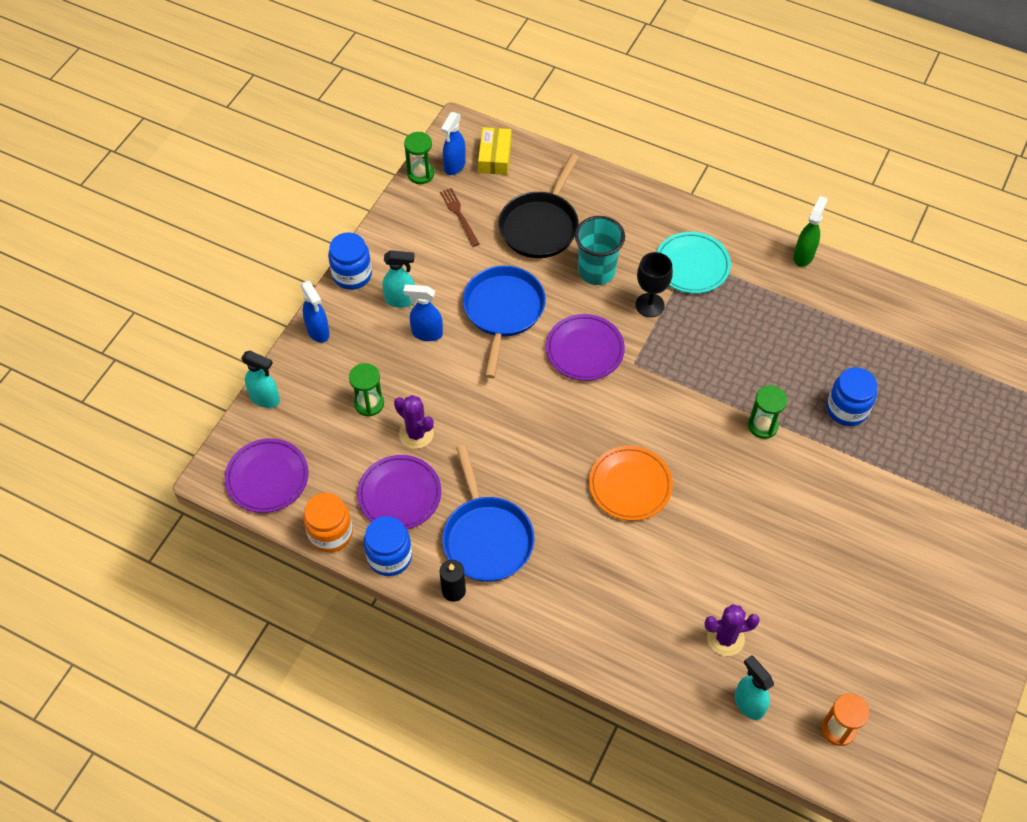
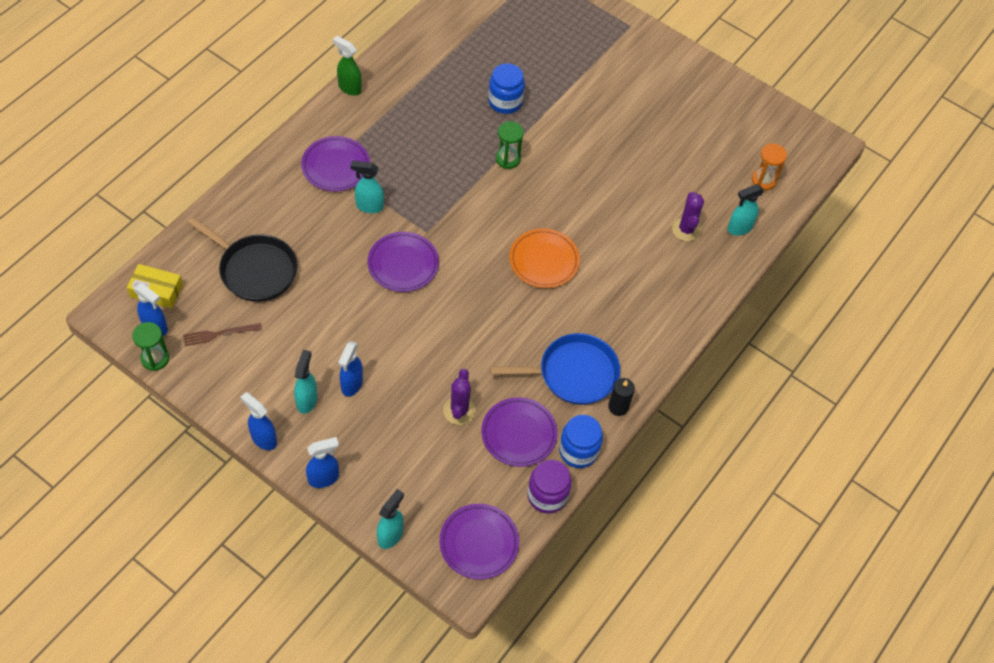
camera: 85 degrees left, 0 degrees up
orange jar [303,493,353,553] -> purple jar [527,460,572,514]
blue jar [328,232,372,290] -> blue spray bottle [240,392,277,450]
green hourglass [349,363,384,417] -> none
purple cactus [394,395,434,449] -> purple cactus turned 45 degrees counterclockwise [443,369,475,425]
blue pan [463,266,546,378] -> none
turquoise cup [575,216,625,285] -> none
black goblet [635,252,673,317] -> turquoise spray bottle [350,161,384,213]
turquoise plate [657,232,731,293] -> purple plate [301,136,370,192]

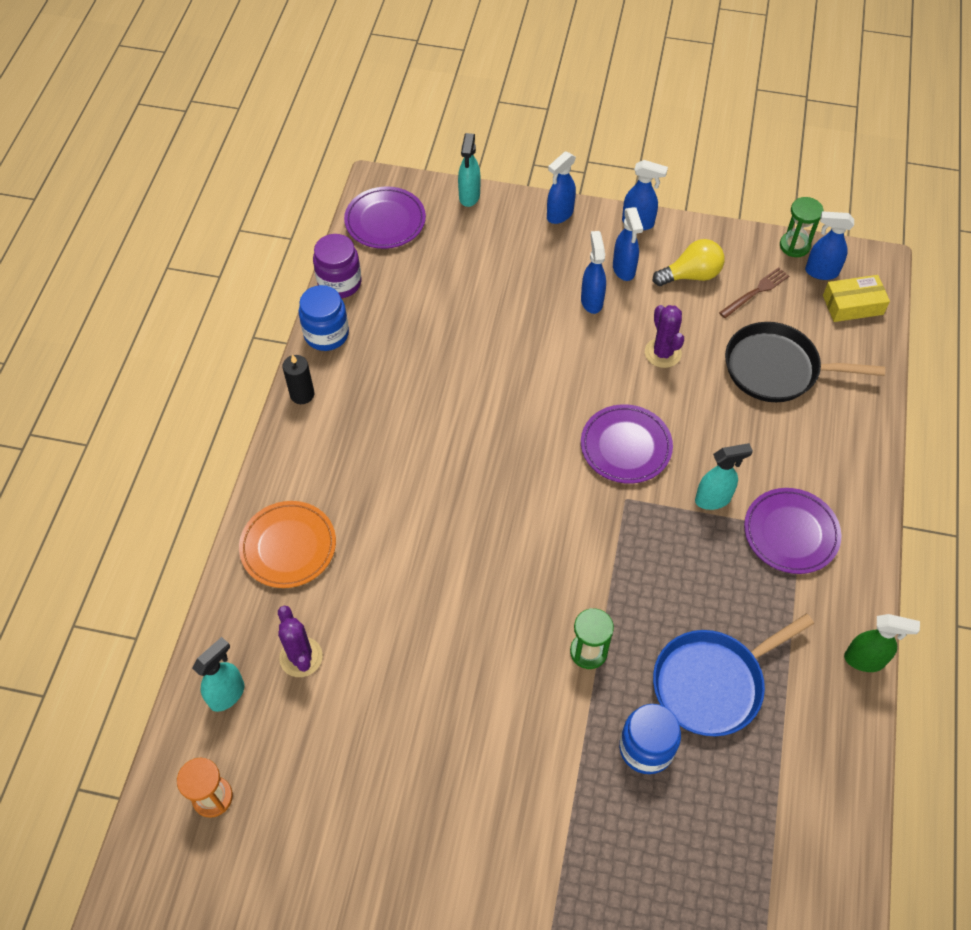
camera: 160 degrees right, 0 degrees up
turquoise spray bottle [294,349,318,414] -> blue spray bottle [613,207,643,281]
purple cactus [443,369,475,425] -> purple cactus moved to [645,305,684,368]
purple plate [481,397,558,467] -> none
blue pan [490,333,620,405] -> blue pan moved to [653,614,814,736]
orange plate [509,228,580,288] -> orange plate moved to [239,501,336,588]
none -> yellow light bulb [653,239,724,286]

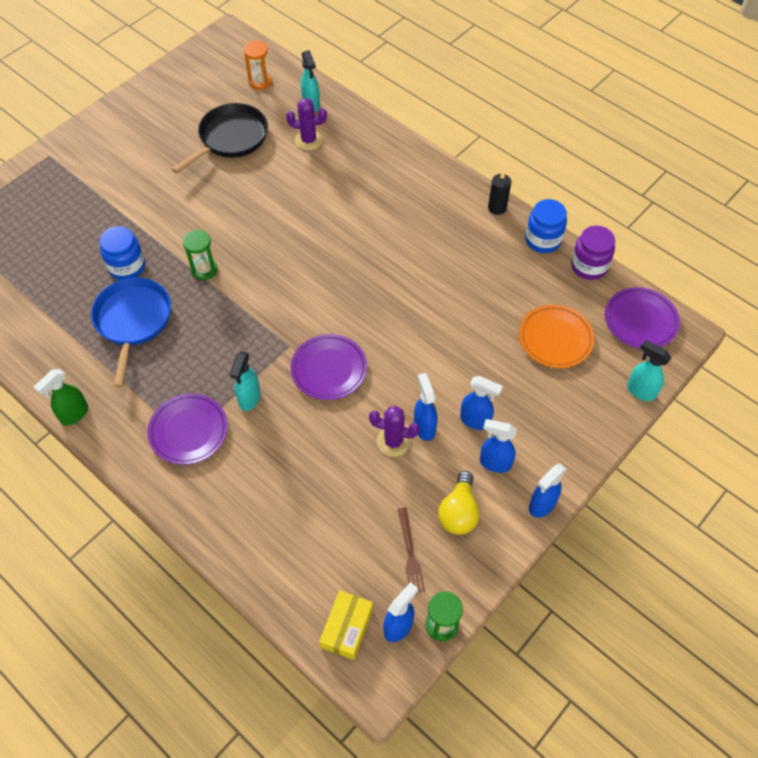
camera: 120 degrees right, 0 degrees up
orange plate [239,501,336,588] -> orange plate moved to [519,305,594,368]
blue spray bottle [547,151,576,224] -> blue spray bottle moved to [414,373,437,441]
black pan [725,322,885,402] -> black pan moved to [172,103,268,174]

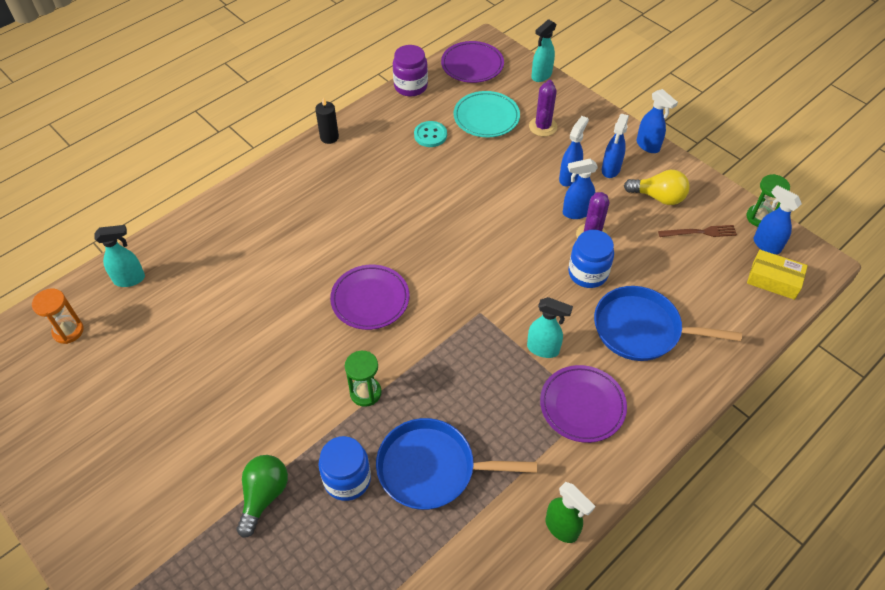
camera: 85 degrees left, 5 degrees down
black pan [172,103,268,174] -> none
purple cactus [286,98,327,150] -> purple cactus moved to [529,80,557,137]
purple plate [291,334,367,400] -> purple plate moved to [330,265,409,330]
orange plate [519,305,594,368] -> turquoise plate [453,91,520,138]
blue jar [525,199,567,253] -> blue jar moved to [568,230,614,288]
none -> green light bulb [237,455,288,538]
none -> turquoise button [414,121,447,147]
none -> blue pan [594,286,742,361]

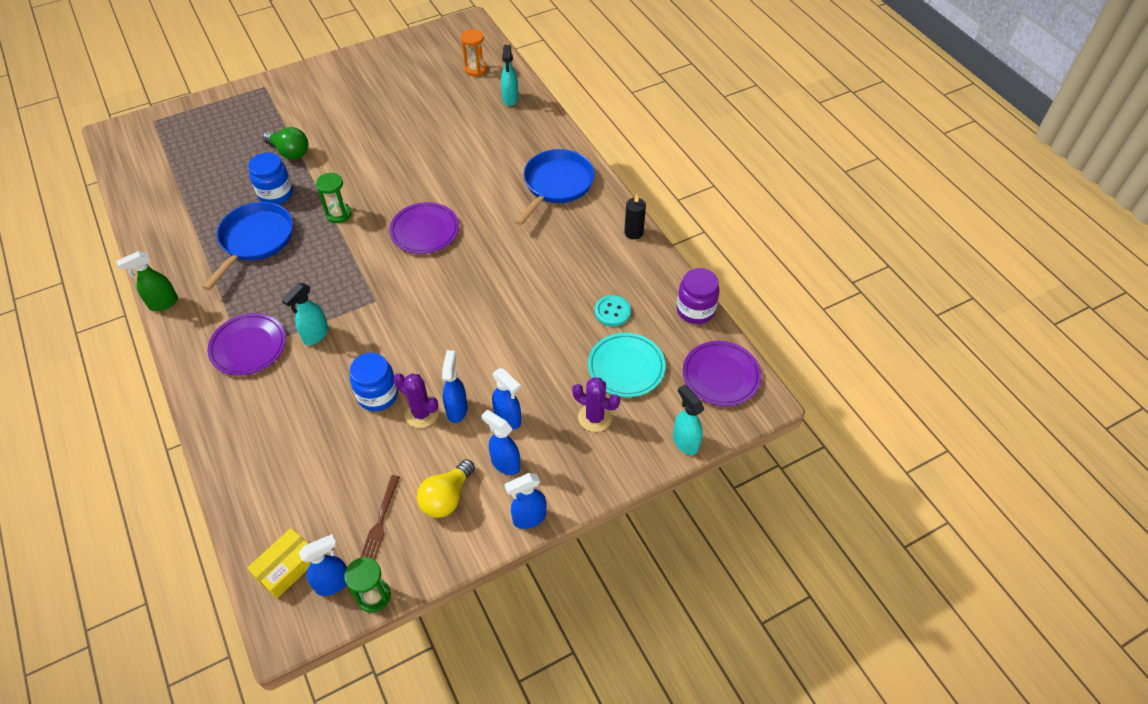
camera: 105 degrees right, 0 degrees up
blue pan [594,286,742,361] -> blue pan moved to [515,149,595,226]

